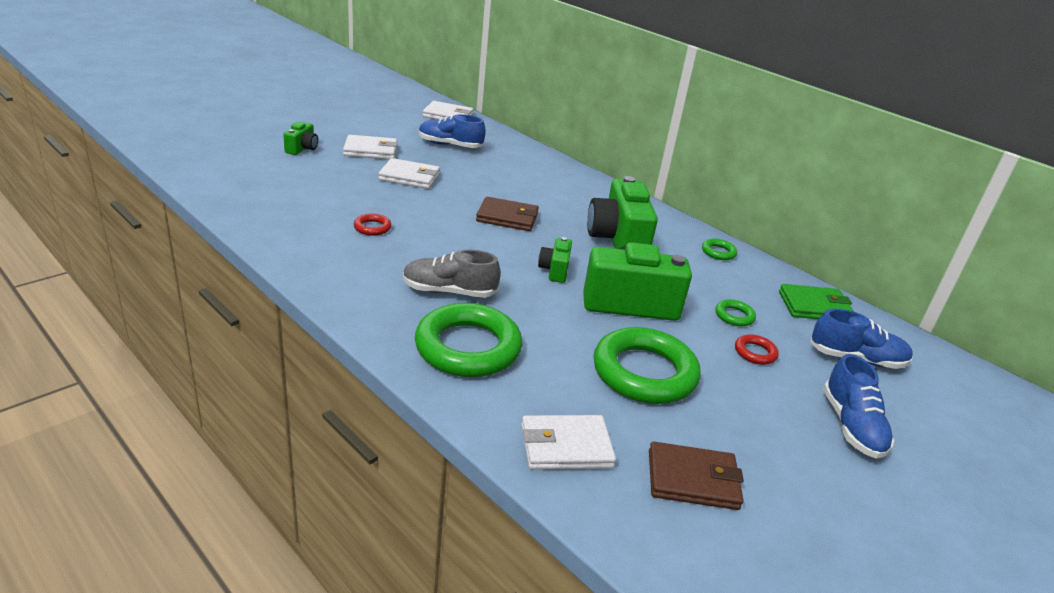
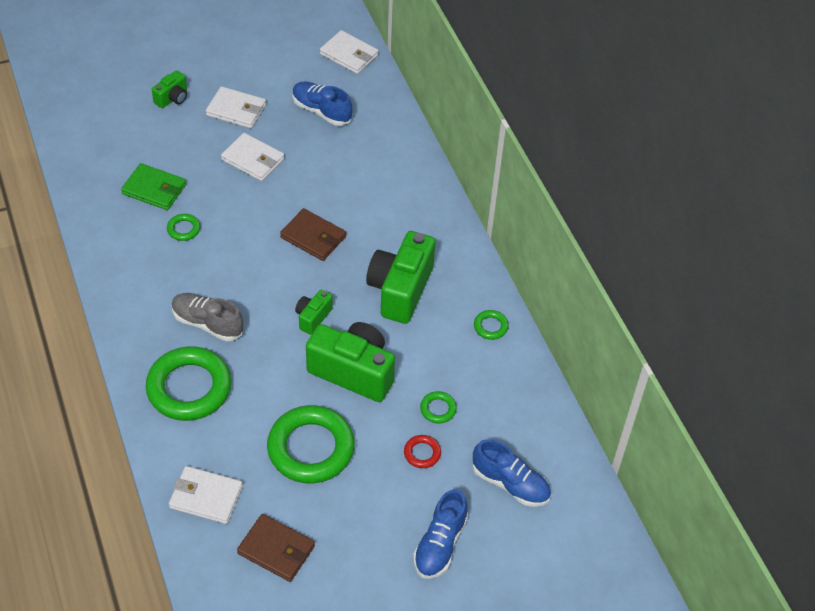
camera: 25 degrees right, 20 degrees up
red ring [354,213,391,236] -> green ring [167,214,201,241]
green wallet [779,284,854,319] -> green wallet moved to [121,163,186,210]

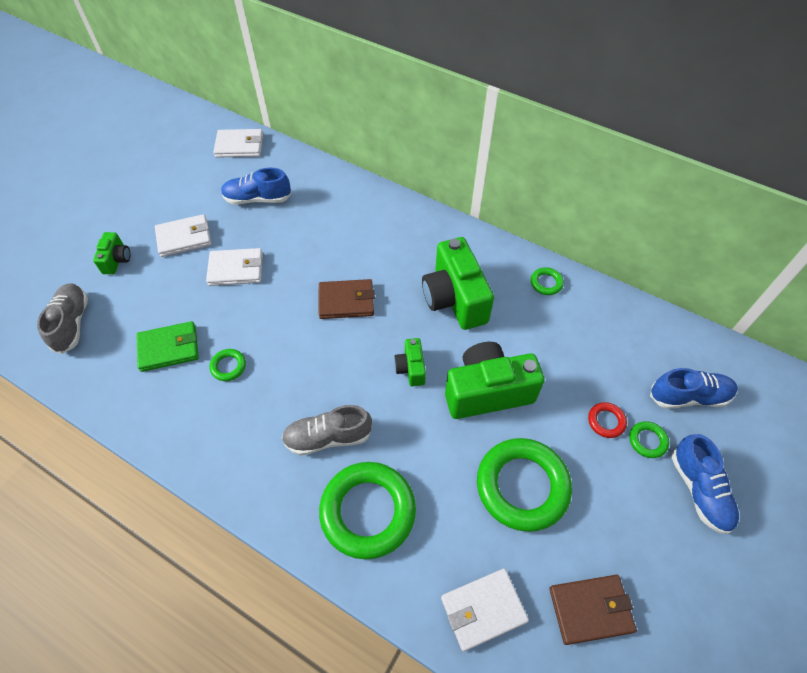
camera: 35 degrees left, 5 degrees up
green ring [420,391,457,423] -> green ring moved to [629,421,669,458]
none -> grey shoe [37,283,88,354]

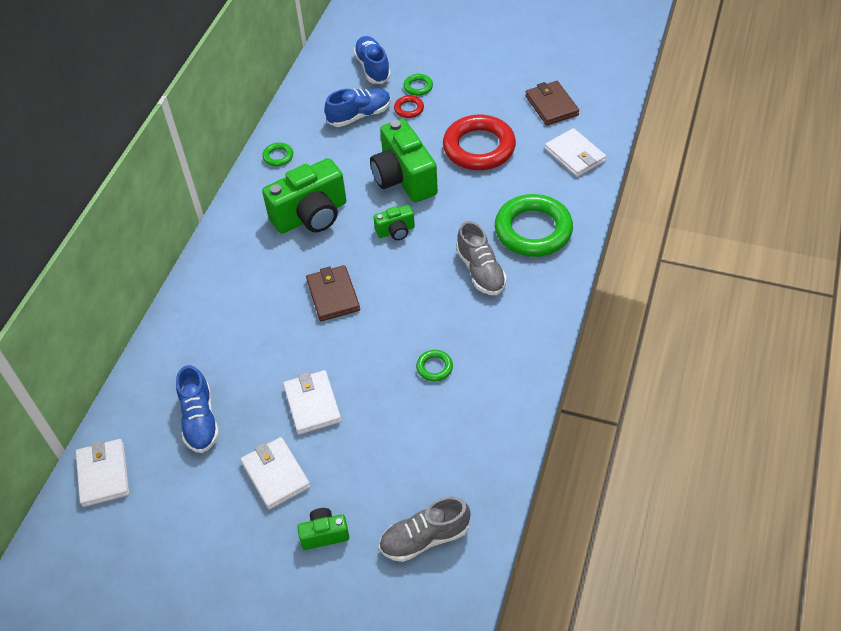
camera: 100 degrees left, 5 degrees down
green wallet [136,321,199,372] -> none
green ring [477,438,572,532] -> red ring [443,114,516,170]
blue shoe [672,434,739,534] -> blue shoe moved to [324,88,391,127]

